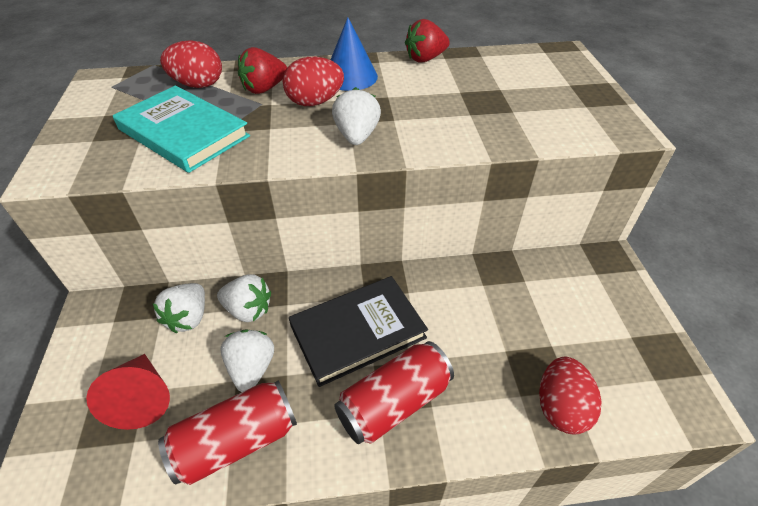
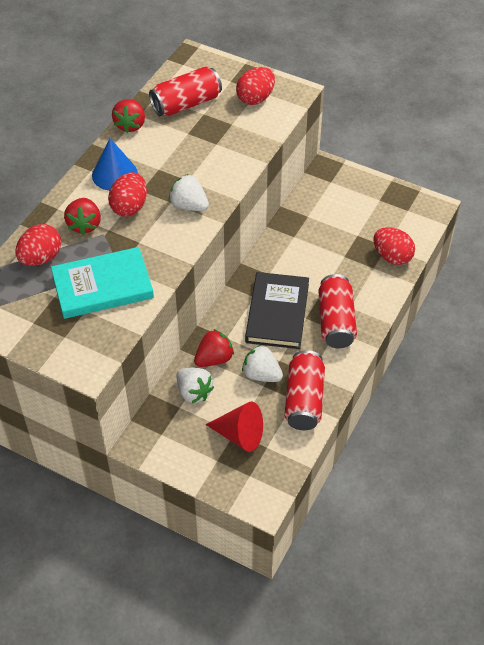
camera: 55 degrees left, 5 degrees up
white strawberry [217,274,271,322] -> red strawberry [194,329,234,367]
none -> red can [149,66,222,116]
none -> red egg [236,67,275,105]

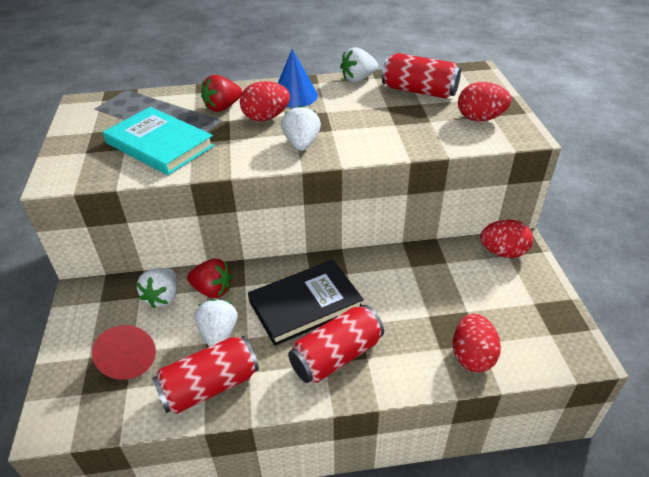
camera: 55 degrees right, 10 degrees down
red egg [15,224,61,266] -> red egg moved to [480,220,533,258]
red strawberry [112,99,145,133] -> white strawberry [340,47,378,83]

